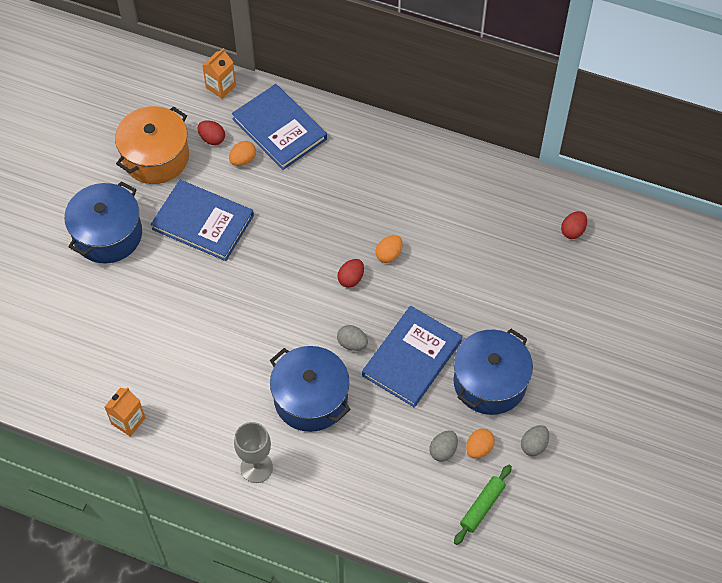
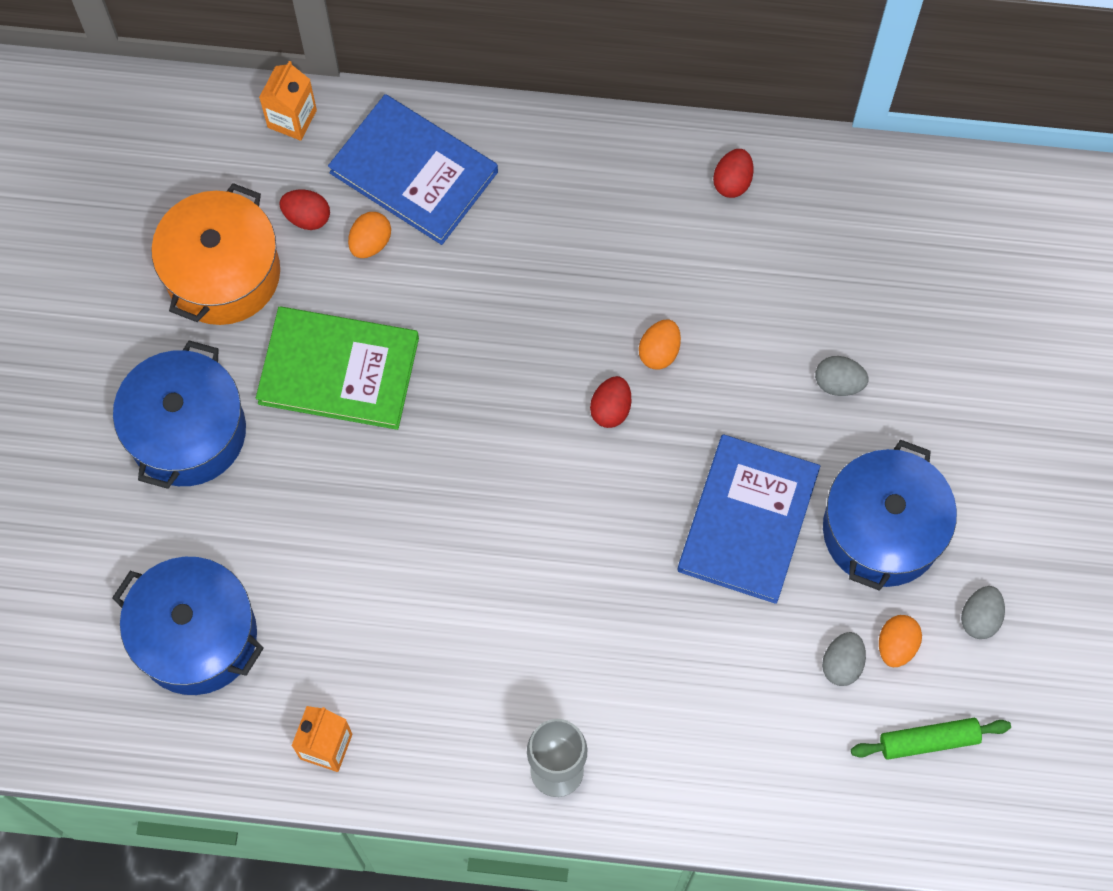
camera: 15 degrees left, 10 degrees up
blue book [151,180,254,261] -> green book [256,306,419,430]
blue pot [270,346,351,432] -> blue pot moved to [112,557,264,695]
grey egg [337,325,368,351] -> grey egg moved to [815,356,868,396]
green rolling pin [454,465,512,545] -> green rolling pin turned 60 degrees clockwise [851,718,1011,760]
red egg [561,211,587,239] -> red egg moved to [713,149,753,198]

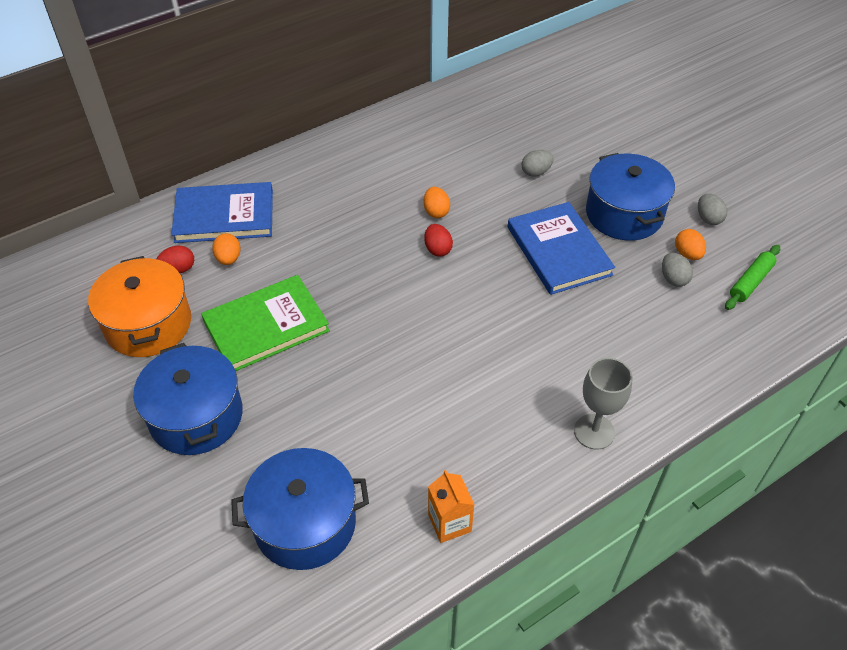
camera: 40 degrees left, 20 degrees down
orange carton [259,61,317,141] -> none
red egg [713,149,753,198] -> none

